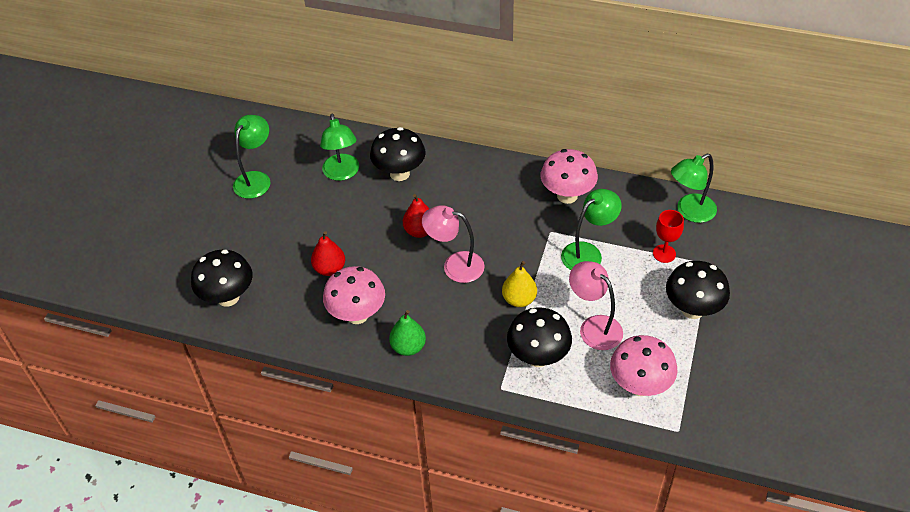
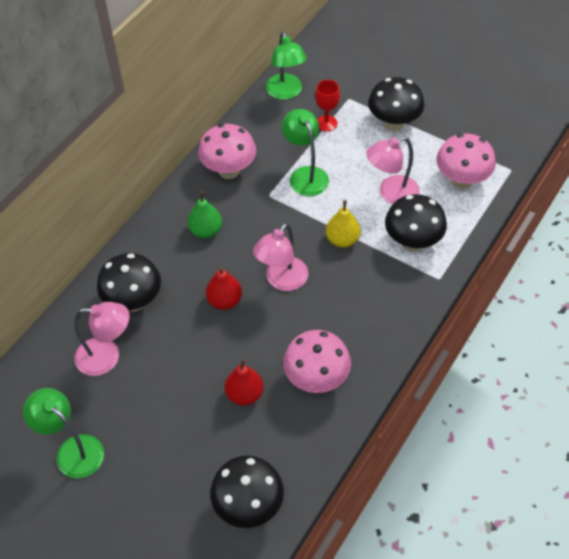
camera: 75 degrees left, 5 degrees up
green lamp [320,114,359,181] -> pink lamp [74,302,129,376]
green pear [389,310,426,356] -> green pear moved to [188,191,222,238]

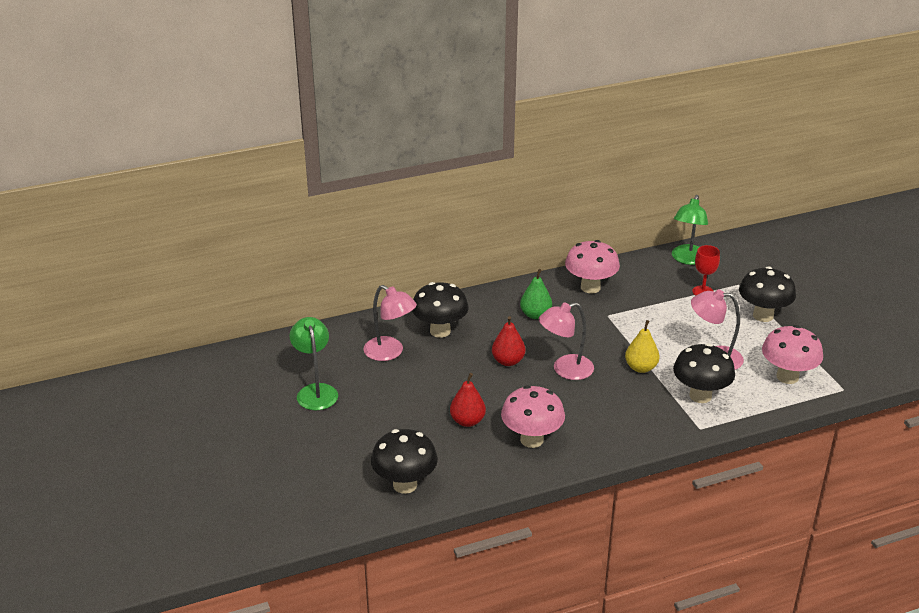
camera: 35 degrees right, 20 degrees down
green lamp [281,109,329,196] -> none

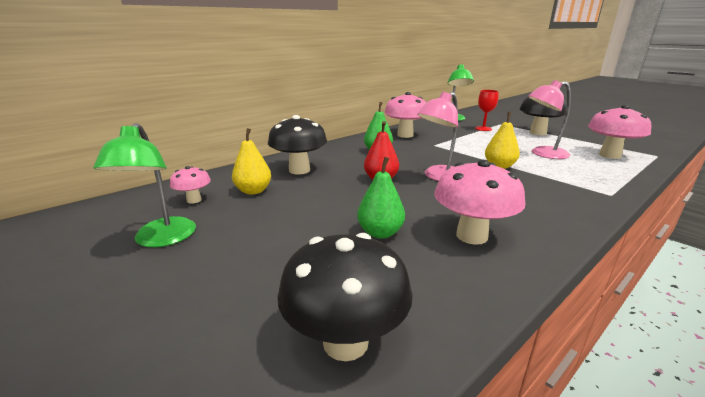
camera: 20 degrees left, 10 degrees down
green lamp [289,317,338,410] -> green lamp turned 150 degrees counterclockwise [93,123,196,247]
pink lamp [364,285,417,361] -> yellow pear [232,128,271,195]
red pear [450,373,486,427] -> green pear [357,157,405,239]
black mushroom [673,343,735,403] -> none
none -> pink mushroom [170,166,211,204]

